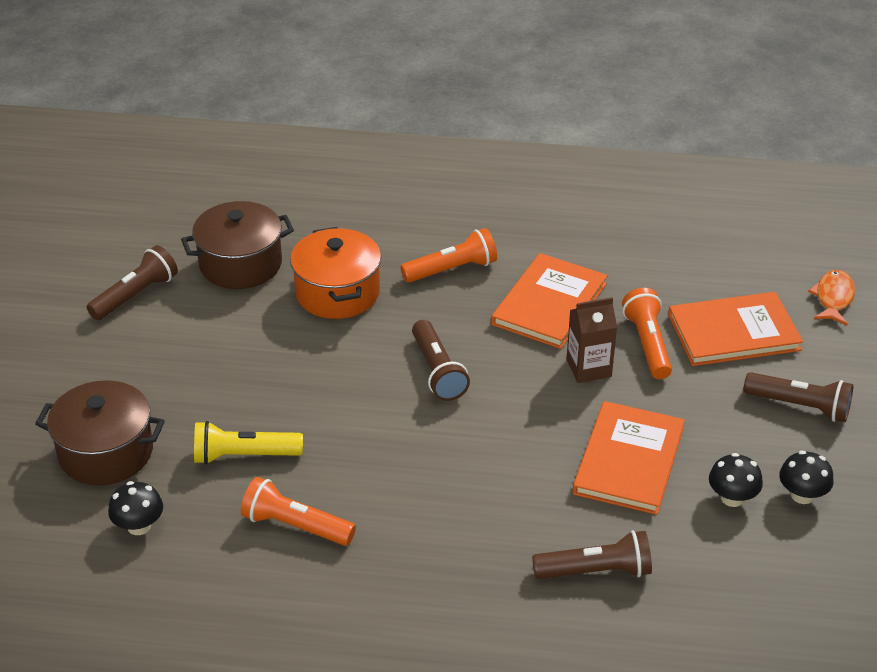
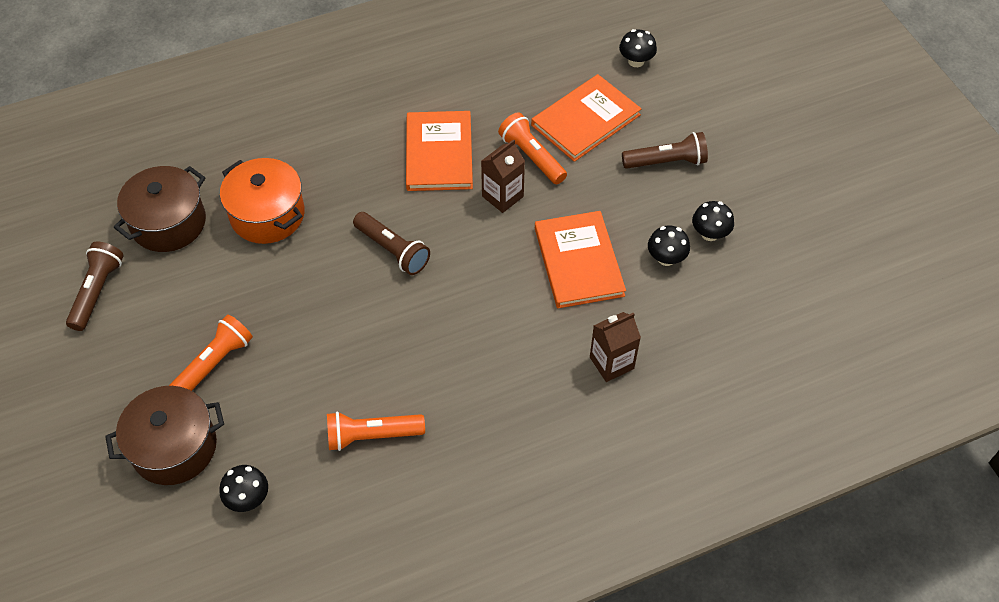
camera: 30 degrees left, 15 degrees up
yellow flashlight [194,421,303,464] -> none
orange flashlight [400,228,497,283] -> orange flashlight moved to [169,314,253,391]
brown flashlight [532,530,652,579] -> brown carton [590,312,641,382]
orange fish [808,270,855,325] -> black mushroom [619,29,657,67]

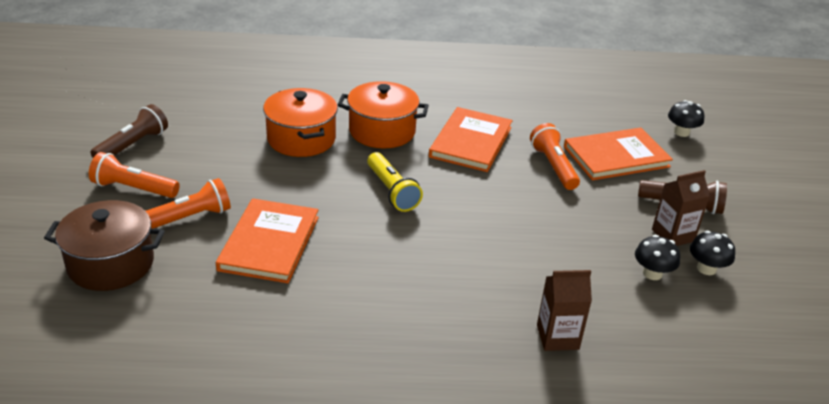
camera: 20 degrees right, 20 degrees down
brown pot [114,166,206,252] -> none
black mushroom [219,465,268,512] -> none
orange flashlight [327,411,425,451] -> orange flashlight moved to [89,152,180,198]
brown flashlight [353,212,430,275] -> yellow flashlight [367,152,423,212]
brown carton [481,139,525,213] -> brown carton moved to [652,170,710,246]
orange book [535,211,626,308] -> orange book moved to [216,198,319,283]
none -> orange pot [338,81,429,148]

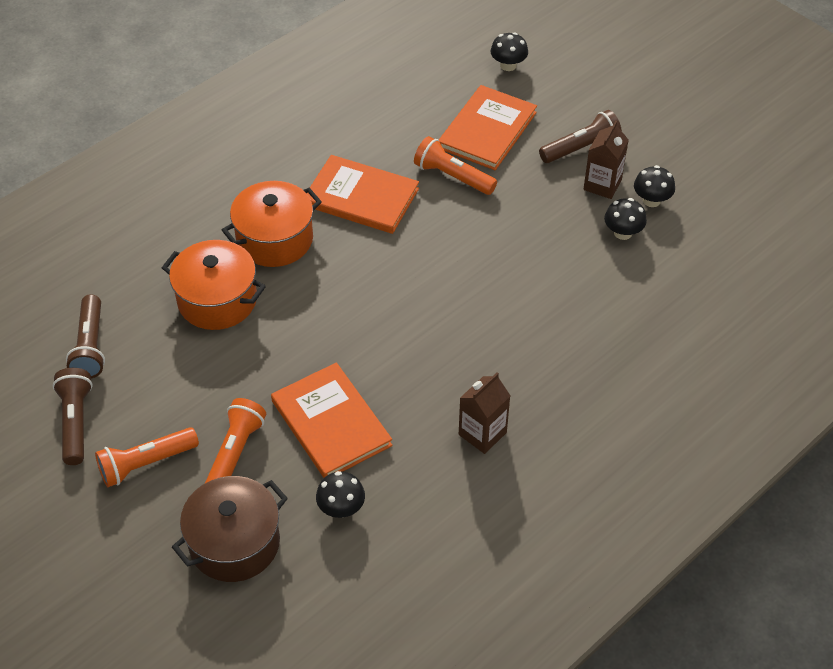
camera: 40 degrees left, 15 degrees up
yellow flashlight [367,152,423,212] -> none
orange book [429,107,513,172] -> orange book turned 45 degrees counterclockwise [307,155,419,234]
brown carton [537,270,592,351] -> brown carton moved to [459,373,510,454]
none -> brown flashlight [66,294,105,378]
none -> black mushroom [316,471,365,518]

